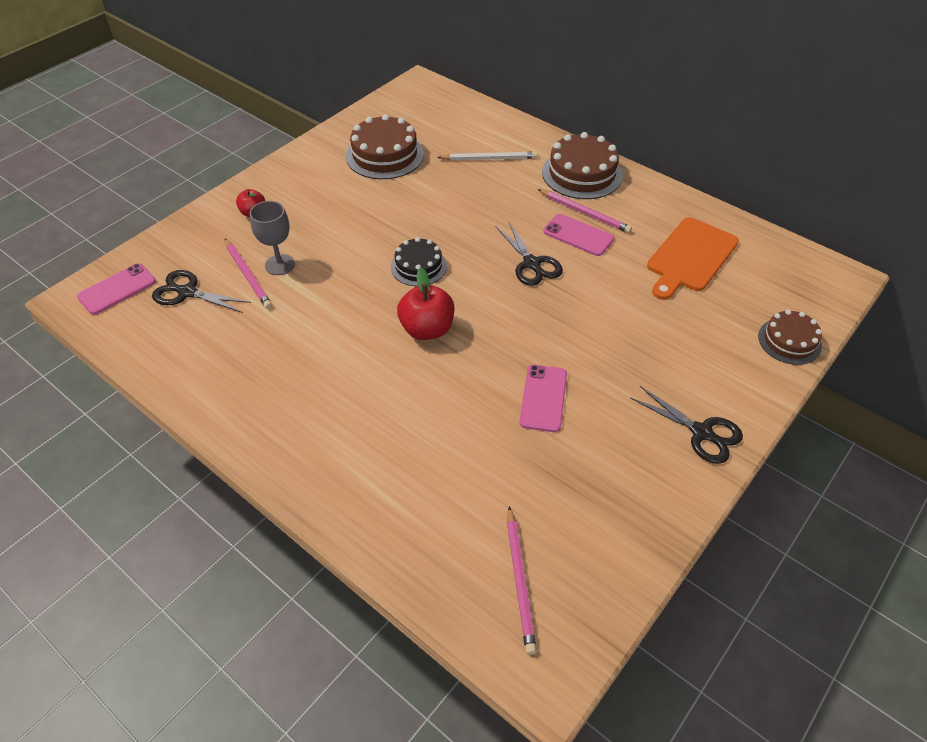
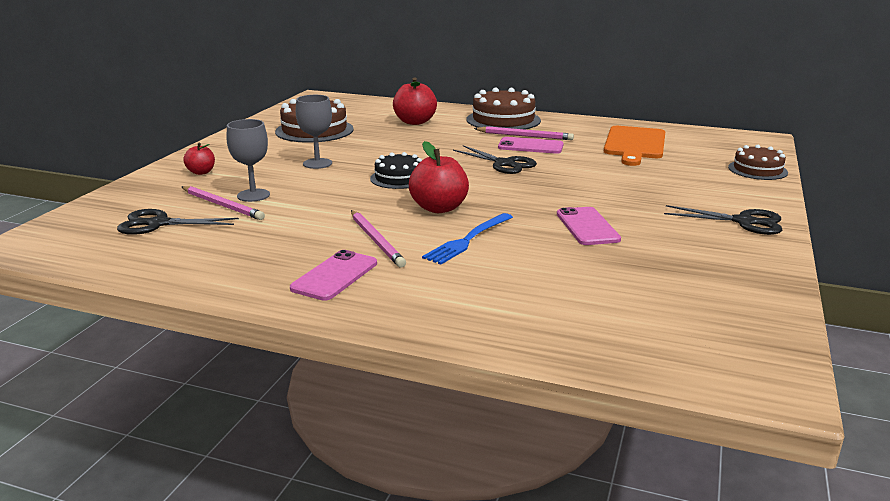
camera: 20 degrees left, 25 degrees down
pink phone [77,263,156,315] -> pink phone moved to [290,250,377,301]
white pencil [437,151,538,160] -> red apple [393,77,437,125]
pink pencil [507,506,537,655] -> pink pencil moved to [351,210,406,268]
none -> grey goblet [296,95,332,169]
none -> blue fork [422,213,513,265]

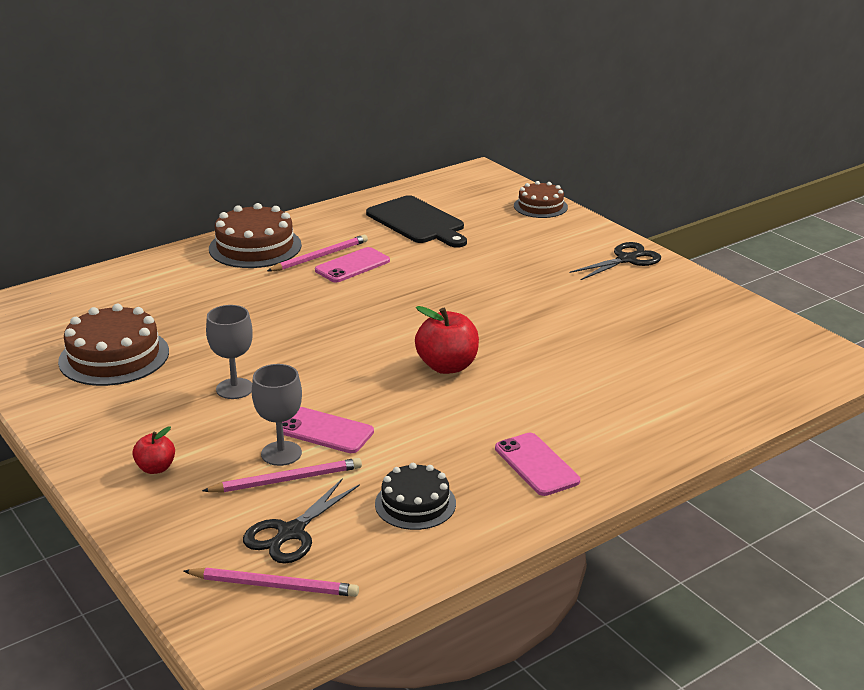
camera: 55 degrees left, 5 degrees up
pink pencil [351,210,406,268] -> pink pencil moved to [183,568,359,597]
black cake [370,152,422,189] -> black cake moved to [375,463,456,530]
red apple [393,77,437,125] -> none
blue fork [422,213,513,265] -> none
black scissors [453,145,537,174] -> none
pink phone [557,207,621,245] -> pink phone moved to [282,407,374,453]
orange cutting board [604,126,665,166] -> black cutting board [366,195,467,248]

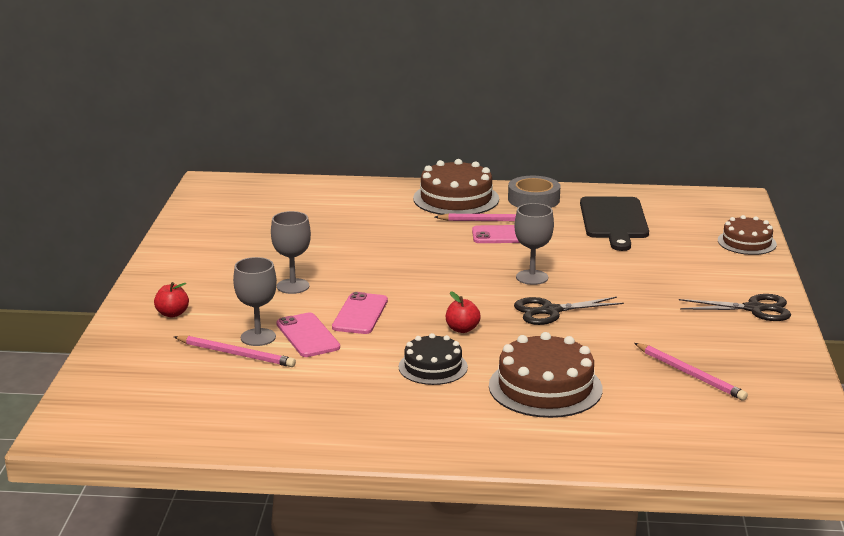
camera: 40 degrees right, 5 degrees down
brown cake [58,304,169,386] -> brown cake moved to [489,332,603,418]
pink pencil [183,568,359,597] -> pink pencil moved to [634,343,748,401]
black scissors [243,478,360,564] -> black scissors moved to [514,297,624,325]
black cake [375,463,456,530] -> black cake moved to [399,333,468,385]
red apple [415,306,479,374] -> red apple [446,291,481,333], size x0.57
pink phone [495,433,580,496] -> pink phone moved to [332,292,388,334]
none -> grey tape [508,176,561,208]
none -> grey goblet [514,203,554,285]

